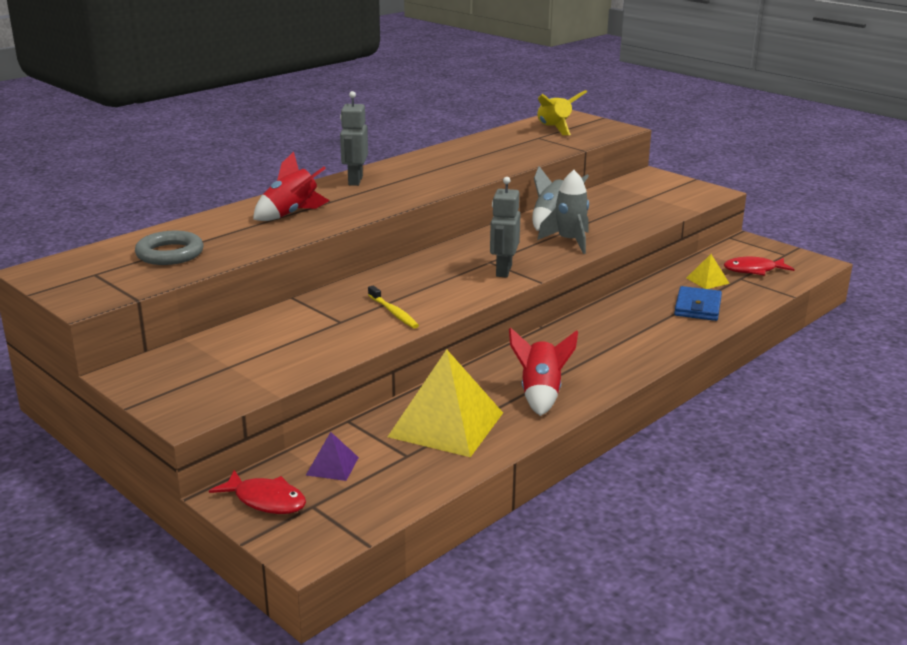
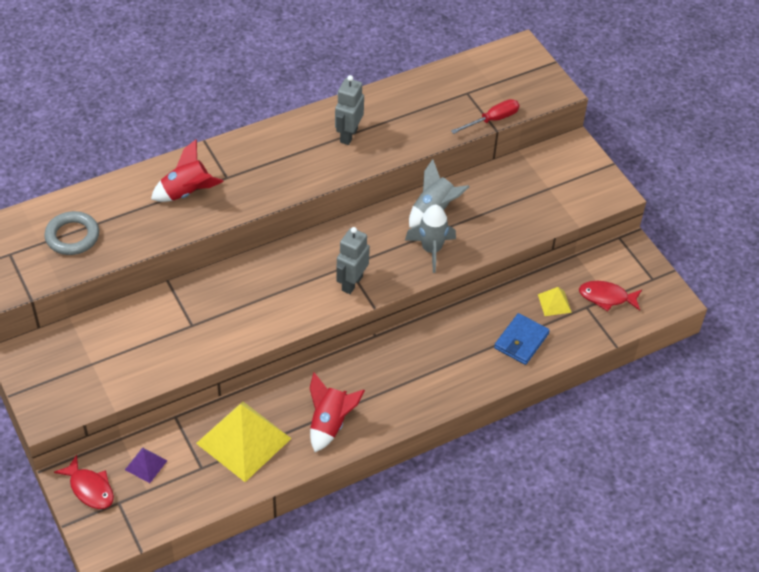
camera: 15 degrees right, 25 degrees up
grey robot [340,91,368,186] -> grey robot moved to [335,75,364,145]
yellow toothbrush [368,286,419,329] -> none
yellow rocket [538,90,587,135] -> none
none -> red screwdriver [451,99,520,134]

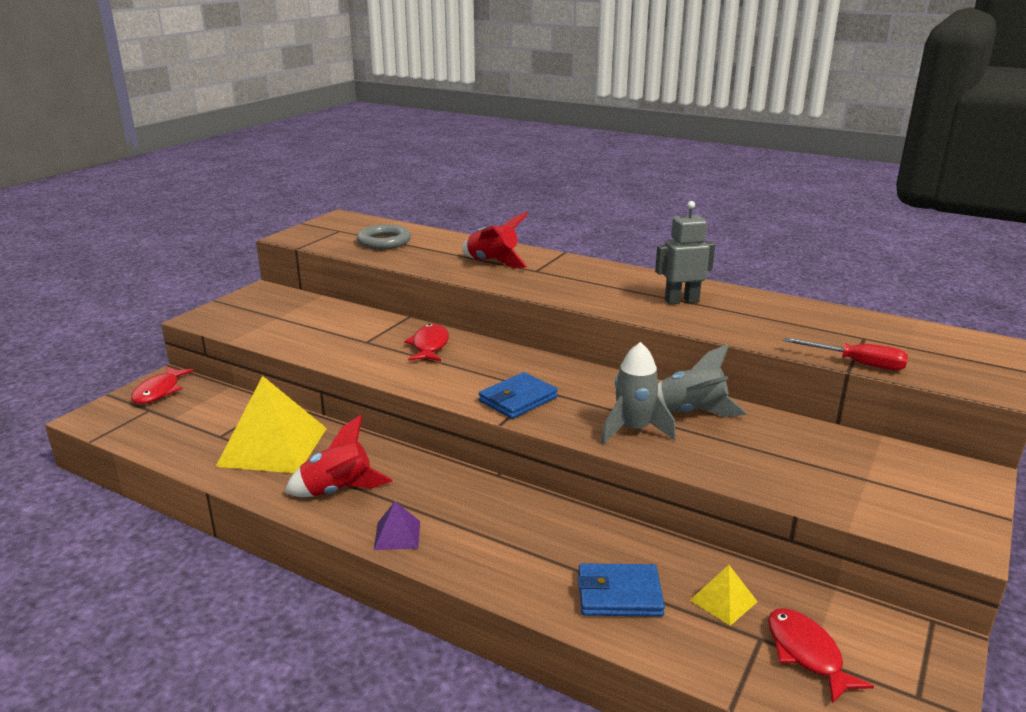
camera: 60 degrees right, 25 degrees down
purple pyramid [125,447,167,483] -> purple pyramid moved to [374,501,420,550]
grey robot [336,227,370,294] -> blue wallet [479,372,558,419]
none -> red fish [404,324,449,361]

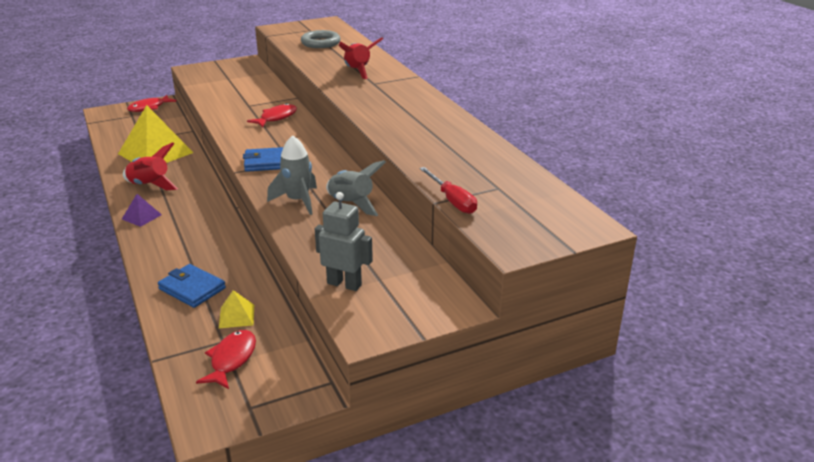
camera: 35 degrees right, 5 degrees up
grey robot [655,201,715,304] -> grey robot moved to [315,192,373,291]

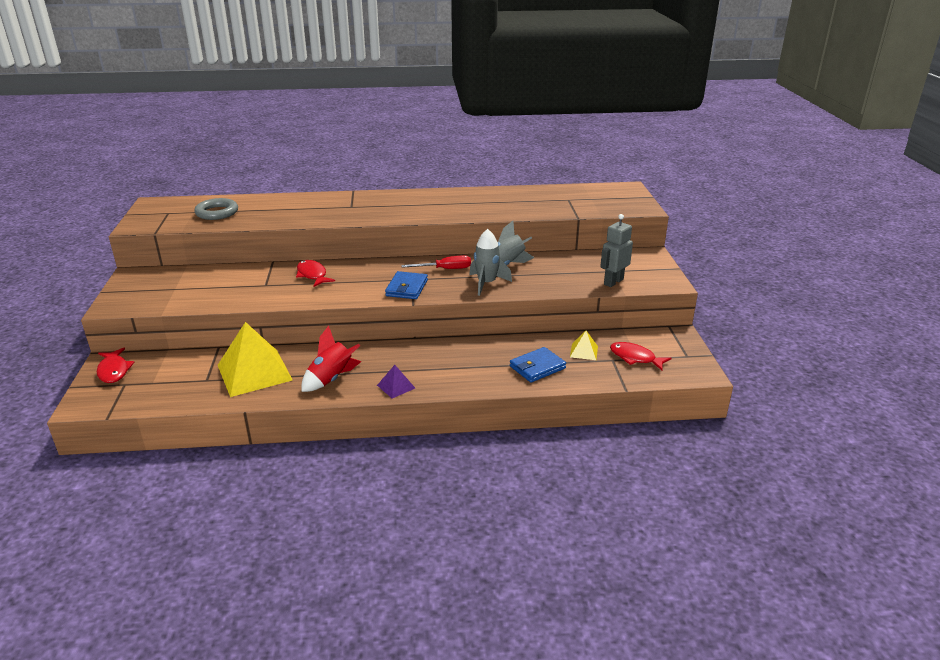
camera: 70 degrees left, 0 degrees up
red rocket [338,37,383,79] -> none
red screwdriver [419,167,477,214] -> red screwdriver moved to [401,255,471,269]

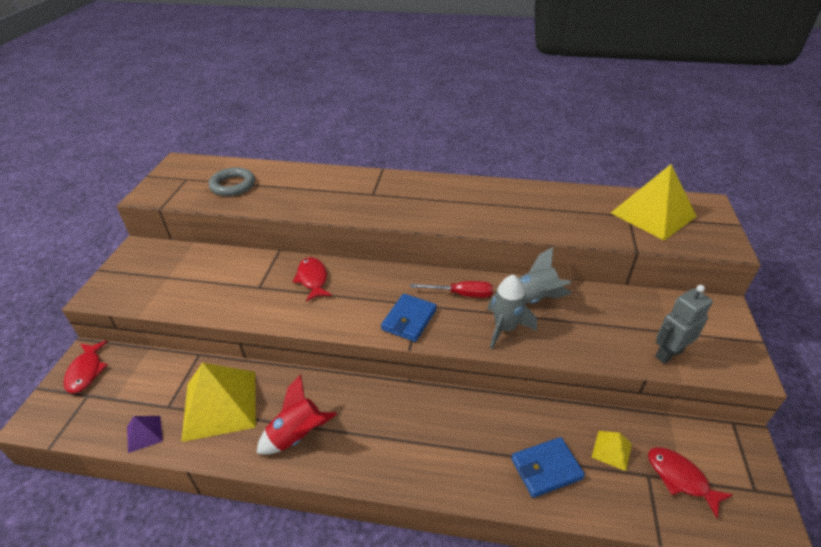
camera: 15 degrees right, 10 degrees up
purple pyramid [377,365,415,398] -> purple pyramid moved to [127,416,163,453]
none -> yellow pyramid [611,164,697,241]

